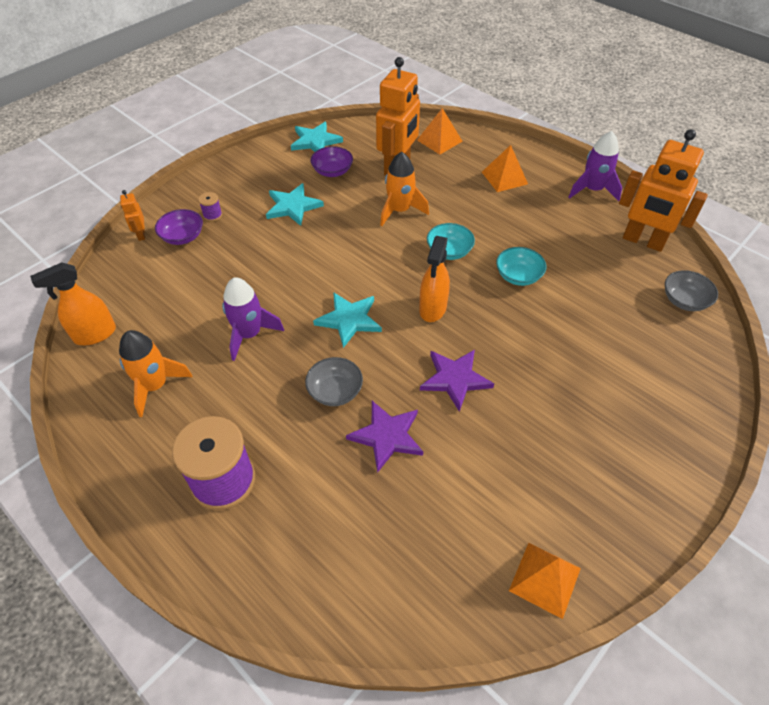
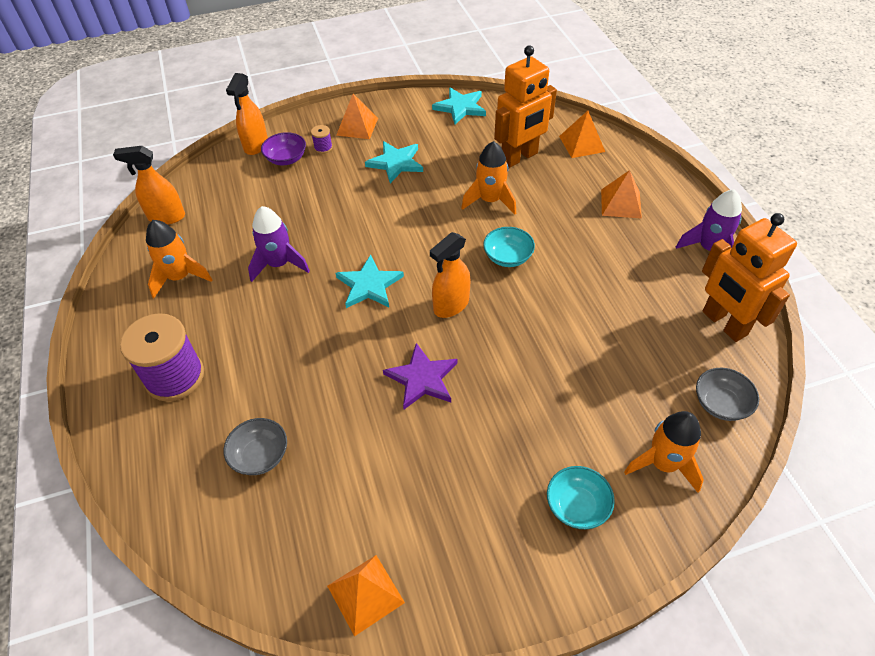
camera: 30 degrees right, 0 degrees up
orange robot [120,190,145,241] -> orange spray bottle [226,73,268,155]
grey bowl [305,357,363,406] -> grey bowl moved to [223,418,287,475]
purple bowl [310,146,353,177] -> none
purple star [346,401,423,473] -> none
turquoise bowl [496,247,546,286] -> turquoise bowl moved to [547,466,615,529]
none -> orange pyramid [336,94,378,139]
none -> orange rocket [624,411,704,493]

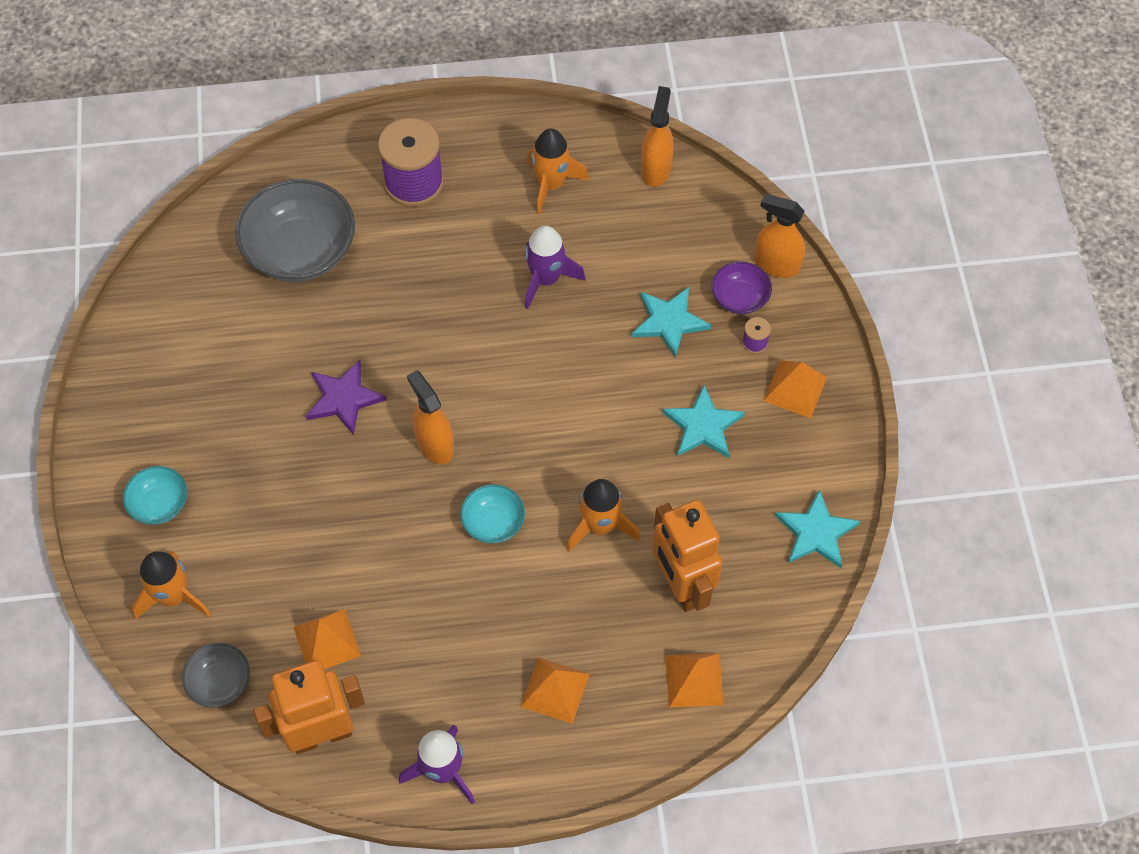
camera: 100 degrees right, 10 degrees up
grey bowl [223,418,287,475] -> grey bowl [235,179,355,282], size x1.98
orange pyramid [327,555,405,636] -> orange pyramid moved to [293,609,361,669]
turquoise star [335,255,404,308] -> turquoise star moved to [632,287,711,358]

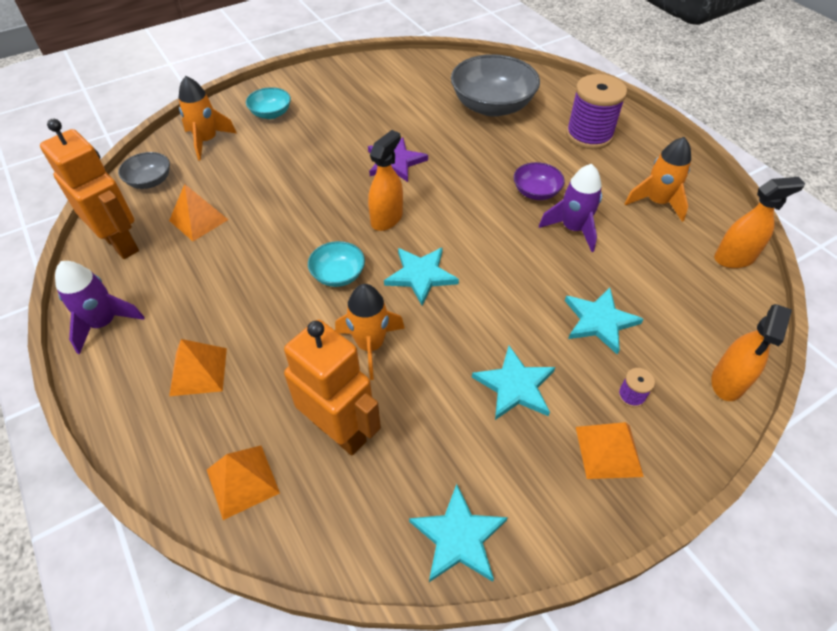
camera: 65 degrees right, 10 degrees down
orange robot [652,500,722,612] -> orange robot turned 90 degrees clockwise [284,320,381,456]
purple bowl [712,261,772,314] -> purple bowl moved to [514,162,565,200]
orange spray bottle [754,194,805,278] -> orange spray bottle turned 150 degrees counterclockwise [711,304,792,401]
none -> turquoise star [384,247,459,305]

